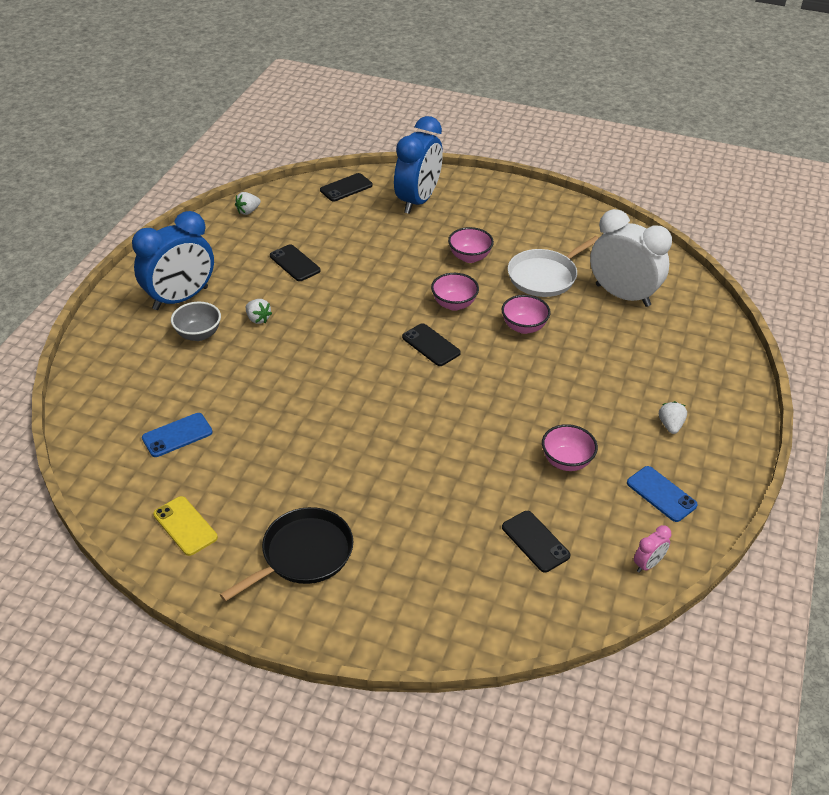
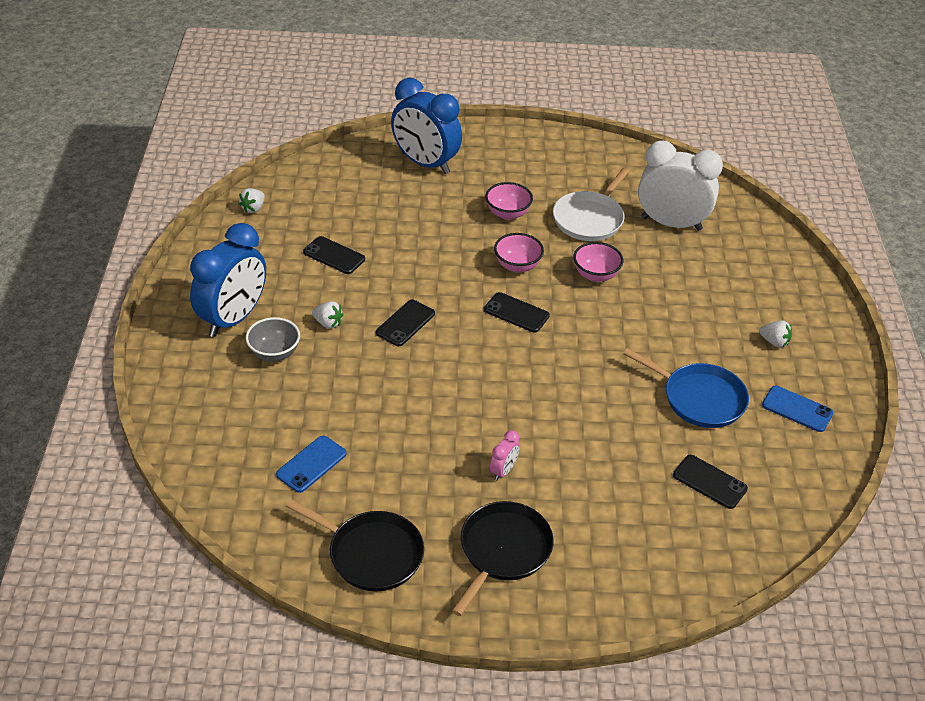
camera: 20 degrees left, 0 degrees up
yellow phone [153,496,218,556] -> black pan [286,499,424,591]
black phone [320,173,373,201] -> black phone moved to [376,299,435,346]
blue clock [394,116,443,214] -> blue clock turned 120 degrees clockwise [391,78,462,174]
pink bowl [542,424,598,471] -> blue pan [623,348,749,428]
pink clock [634,525,671,573] -> pink clock moved to [490,430,520,481]
white strawberry [659,401,687,434] -> white strawberry turned 135 degrees clockwise [759,320,792,348]

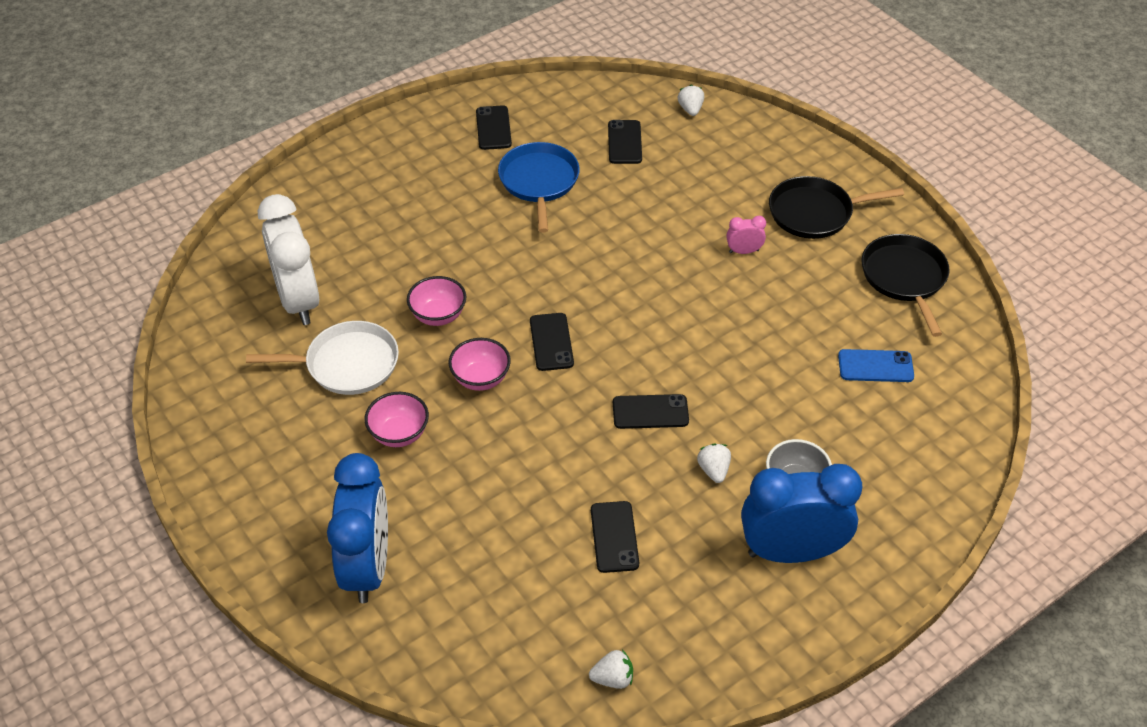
camera: 125 degrees left, 5 degrees up
white strawberry [759,320,792,348] -> white strawberry moved to [678,85,704,116]
blue phone [762,386,833,432] -> black phone [476,105,512,150]

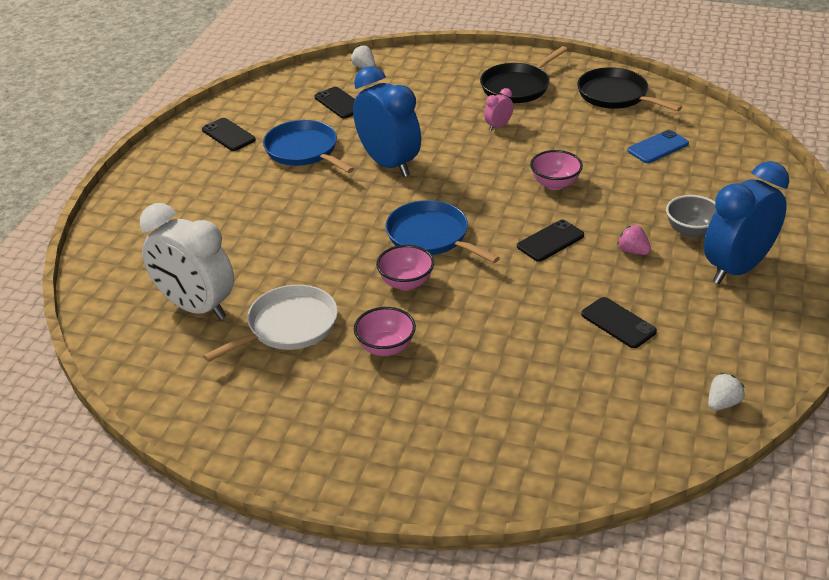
camera: 35 degrees left, 10 degrees down
blue clock [327,453,388,603] -> blue clock moved to [353,66,421,177]
pink bowl [407,276,466,326] -> pink bowl moved to [530,150,583,190]
black phone [530,313,574,371] -> blue pan [385,200,500,263]
white strawberry [697,444,731,483] -> pink strawberry [617,225,651,255]

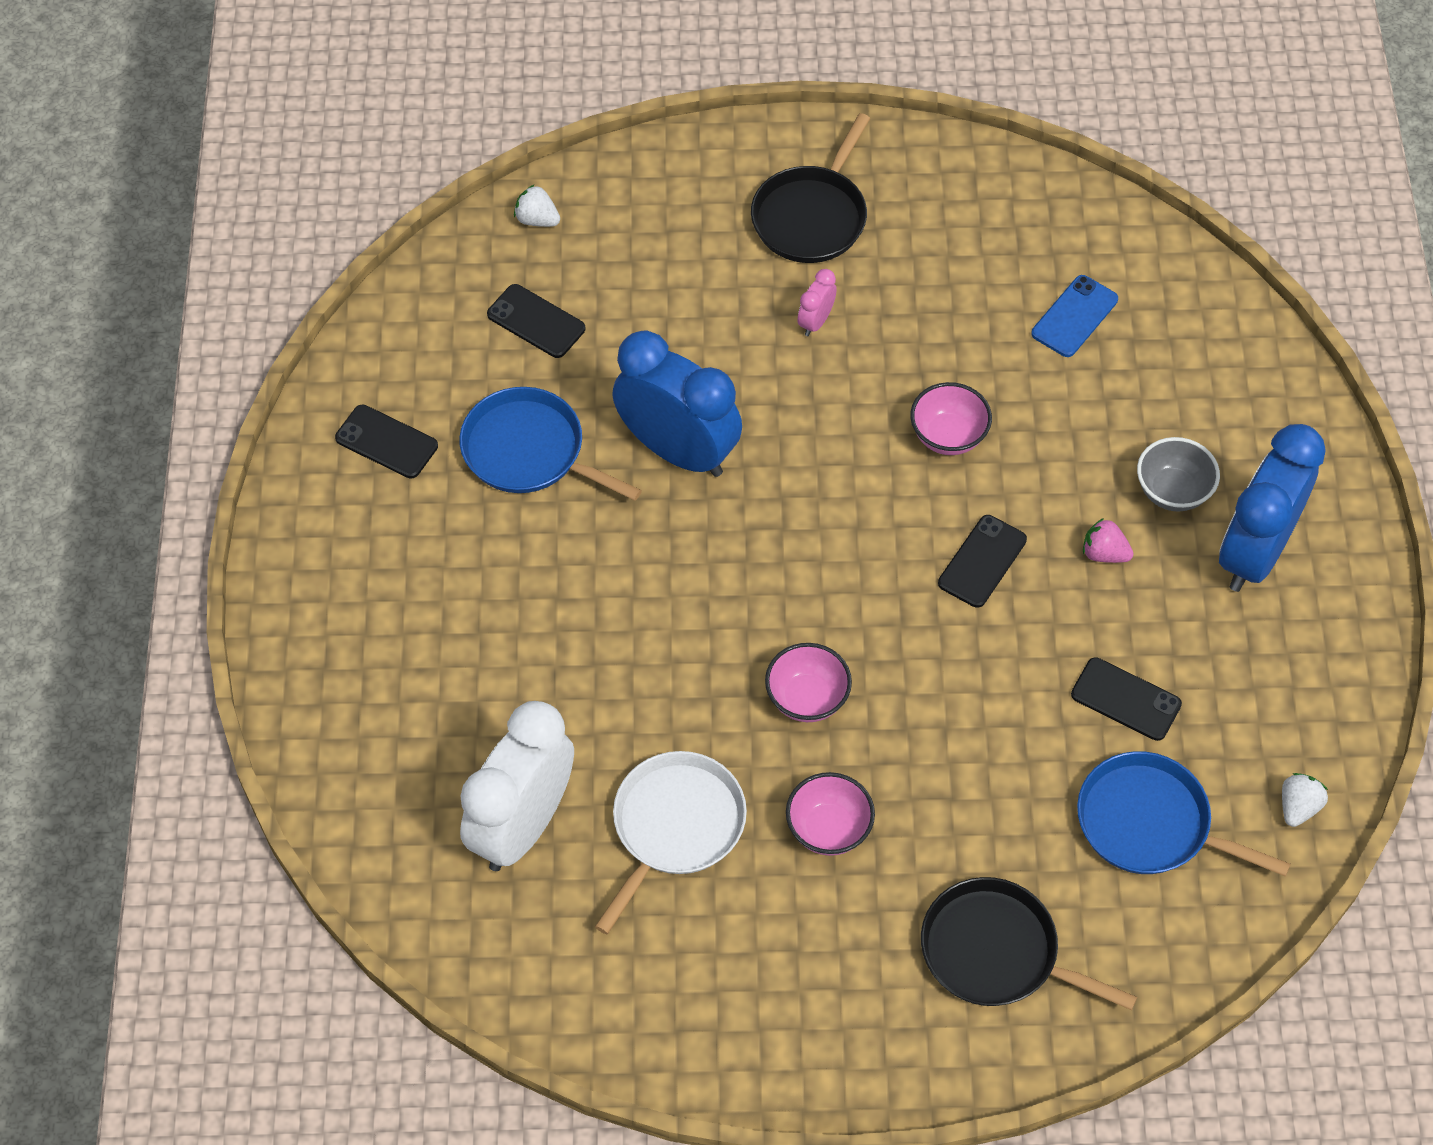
camera: 20 degrees left, 20 degrees up
white clock [140,203,234,320] -> white clock turned 105 degrees clockwise [460,701,574,871]
blue pan [385,200,500,263] -> blue pan moved to [1077,751,1291,877]
black pan [577,67,682,111] -> black pan moved to [921,877,1137,1010]

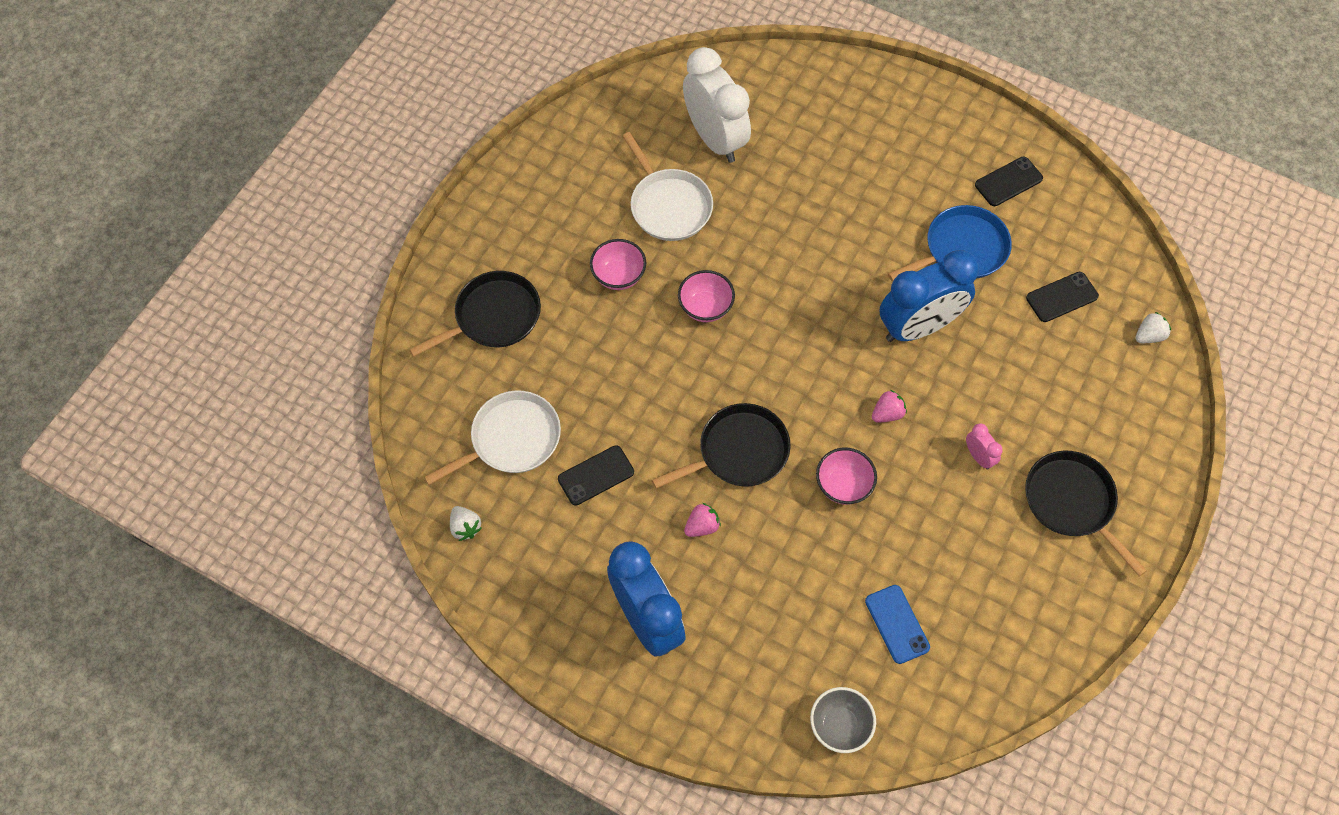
camera: 120 degrees right, 5 degrees up
black phone [938,515,1027,608] -> black pan [652,403,791,489]
blue pan [1077,751,1291,877] -> white pan [424,391,561,485]
grey bowl [1137,437,1220,511] -> grey bowl moved to [810,687,876,753]
none -> pink strawberry [872,390,907,422]

